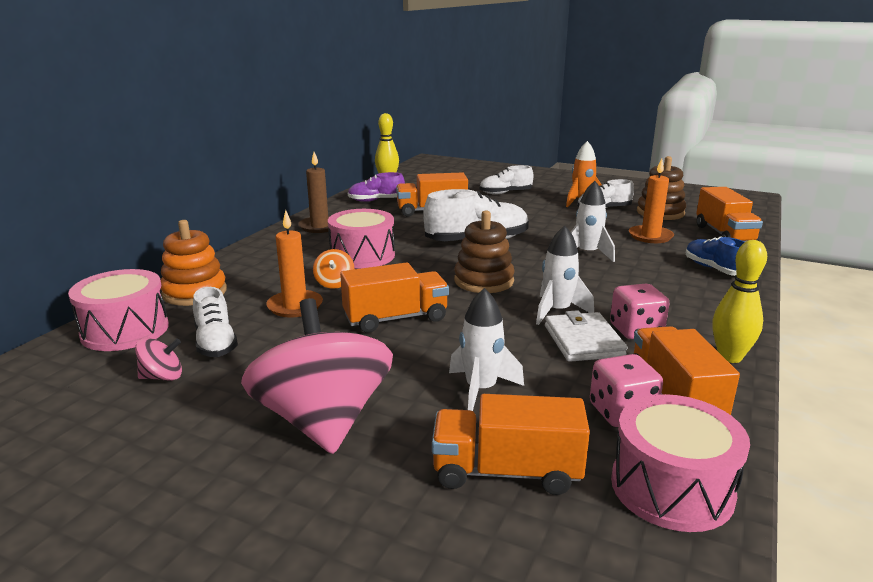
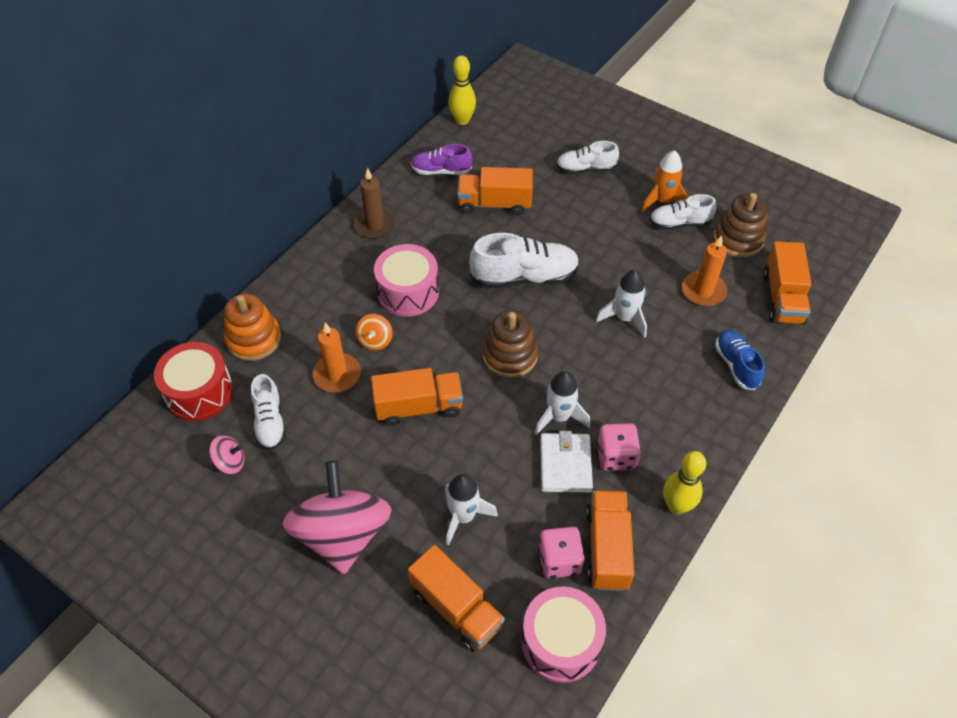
camera: 10 degrees right, 30 degrees up
pink drum [68,269,169,351] -> red drum [154,342,233,421]
orange truck [432,394,590,495] -> orange truck turned 150 degrees counterclockwise [408,545,505,652]

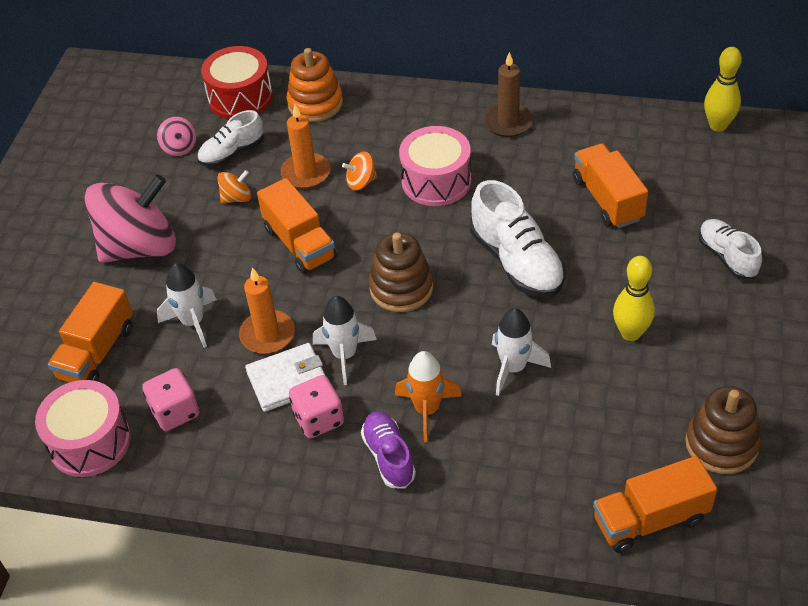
camera: 70 degrees right, 5 degrees down
purple shoe [411,144,473,175] -> purple shoe moved to [361,411,416,489]
orange truck [586,490,634,591] -> none
orange rocket [641,150,689,213] -> orange rocket moved to [395,351,462,442]
white shoe [650,194,716,230] -> none
yellow bowling pin [663,451,706,514] -> yellow bowling pin moved to [613,256,655,341]
orange candle [682,235,727,306] -> orange candle moved to [239,267,295,354]
blue shoe [715,330,765,390] -> none
none -> orange spinning top [217,170,251,203]

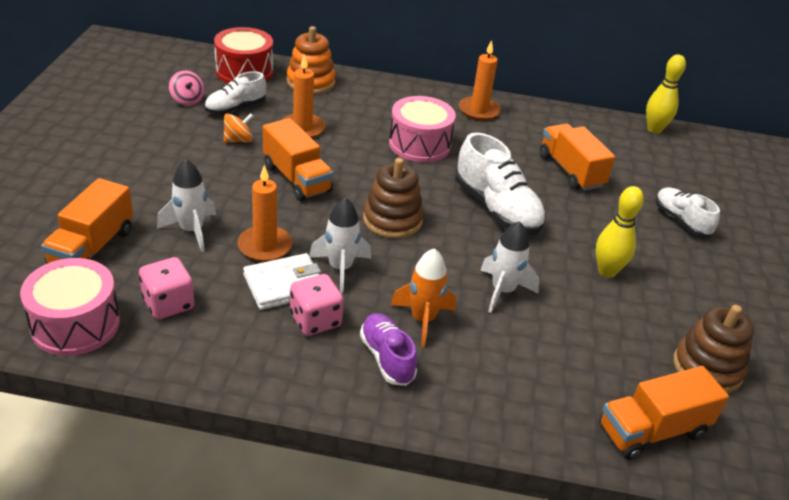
camera: 10 degrees left, 10 degrees down
pink spinning top [85,174,176,263] -> none
orange spinning top [342,151,377,191] -> none
brown candle [484,52,533,137] -> orange candle [459,40,501,121]

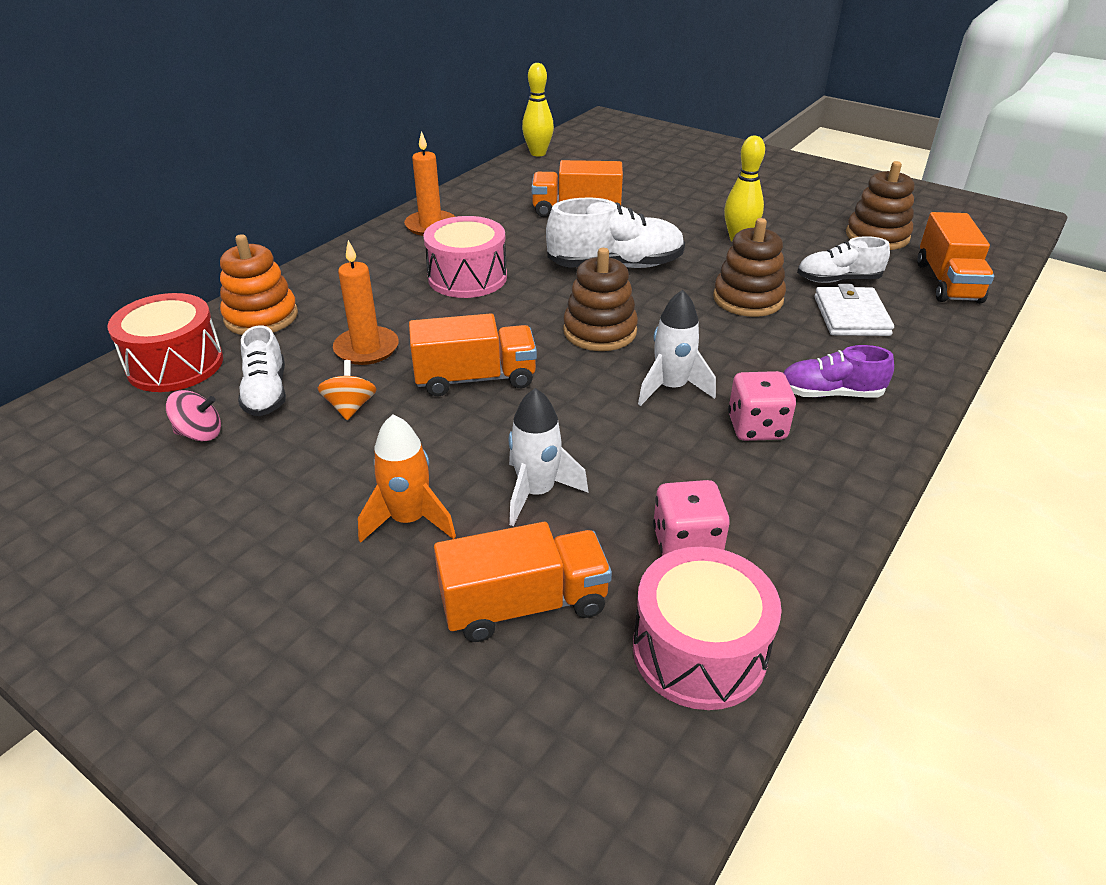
camera: 60 degrees left, 0 degrees up
orange truck [41,178,133,264] -> orange truck turned 60 degrees counterclockwise [434,522,612,642]
orange candle [238,165,292,262] -> none
white wallet [243,253,321,310] -> white wallet moved to [814,284,894,336]
orange rocket [391,248,456,348] -> orange rocket moved to [358,414,456,543]
white rocket [480,221,539,313] -> brown stacking toy [713,218,786,317]
white shoe [656,187,720,237] -> white shoe moved to [797,236,890,283]

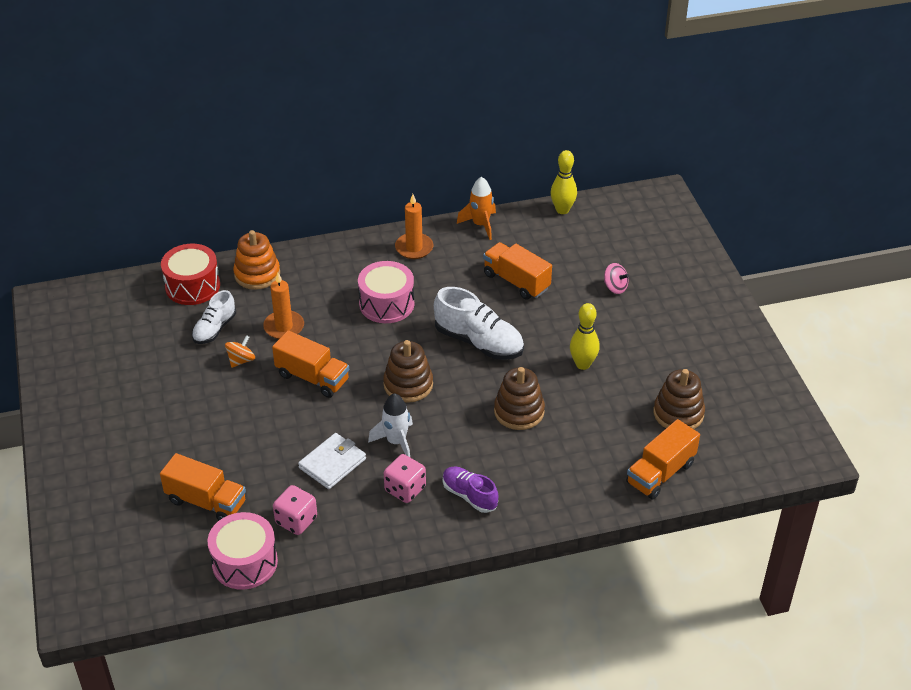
camera: 40 degrees right, 5 degrees up
pink spinning top [166,390,221,441] -> pink spinning top moved to [604,263,629,294]
orange rocket [358,414,456,543] -> orange rocket moved to [457,177,496,240]
white rocket [508,388,589,526] -> none
white shoe [797,236,890,283] -> none
white wallet [814,284,894,336] -> white wallet moved to [298,433,366,489]

